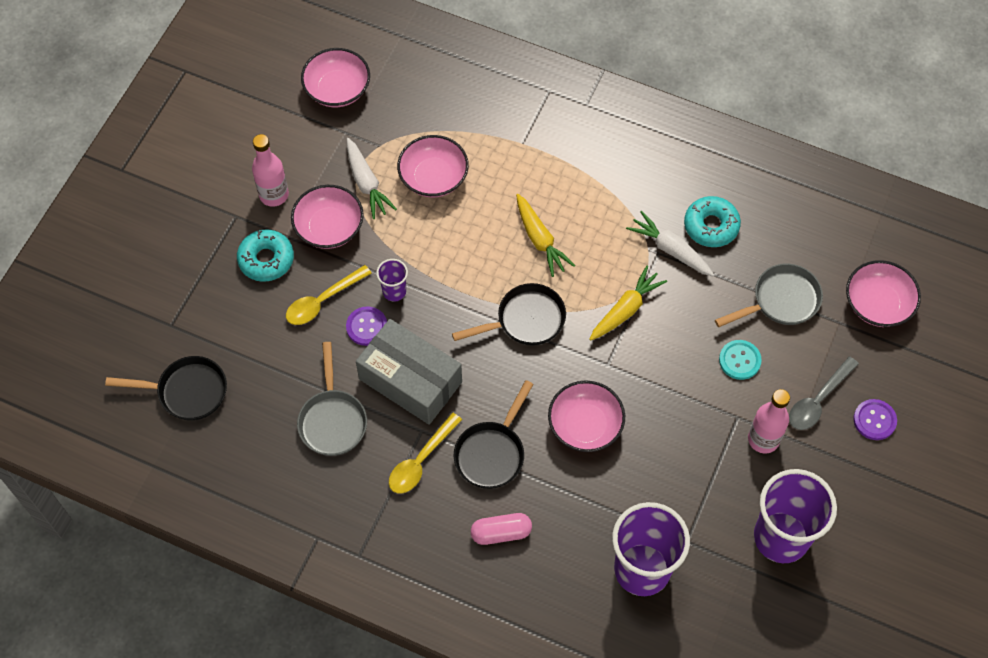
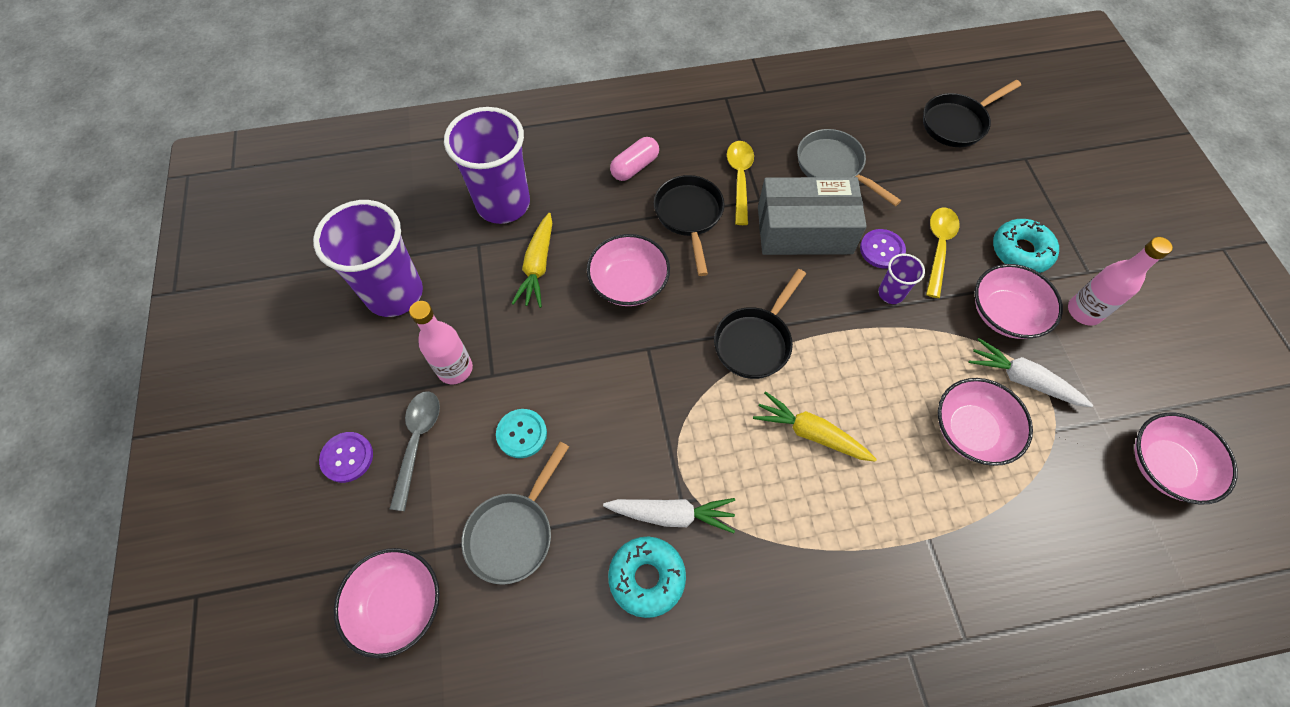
camera: 145 degrees right, 0 degrees up
yellow carrot [589,266,667,341] -> yellow carrot moved to [511,213,552,308]

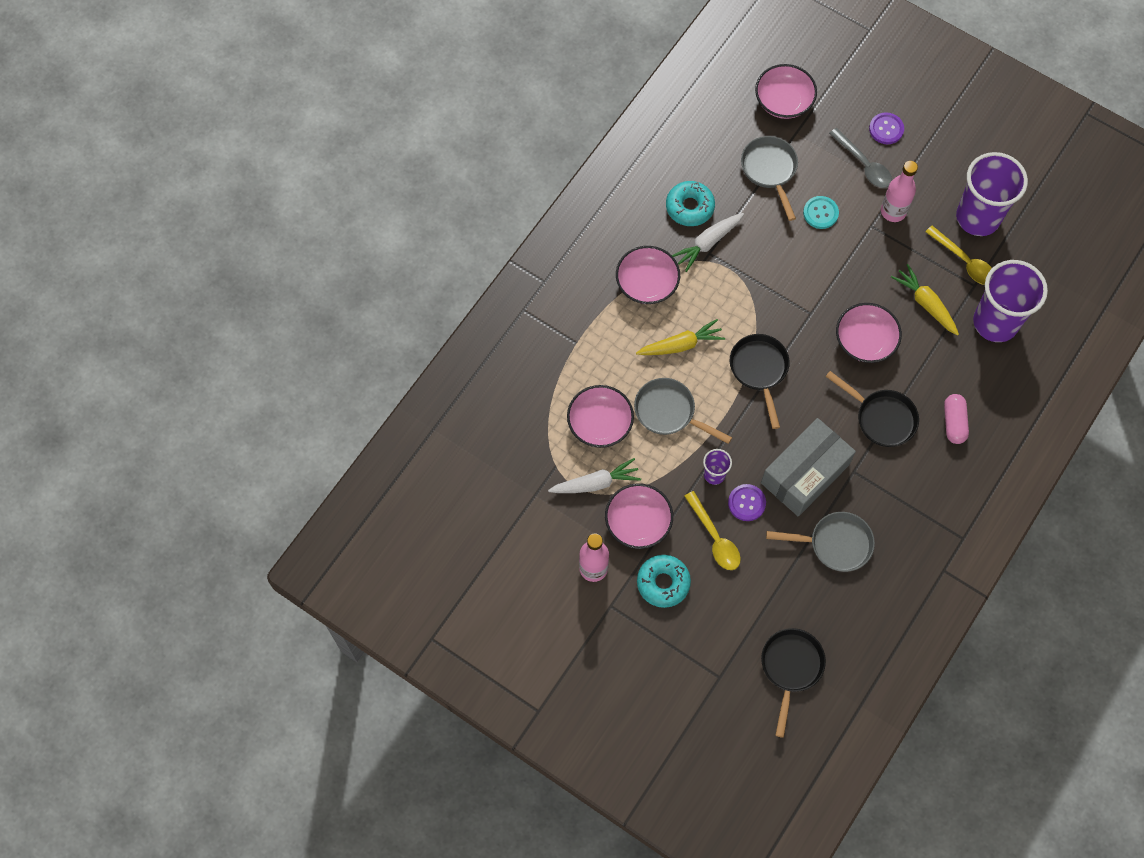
camera: 135 degrees right, 5 degrees up
yellow spoon [727,141,754,225] -> yellow spoon moved to [925,226,992,285]
pink bowl [1134,413,1238,504] -> pink bowl moved to [616,246,680,304]
none -> grey pan [634,378,732,444]

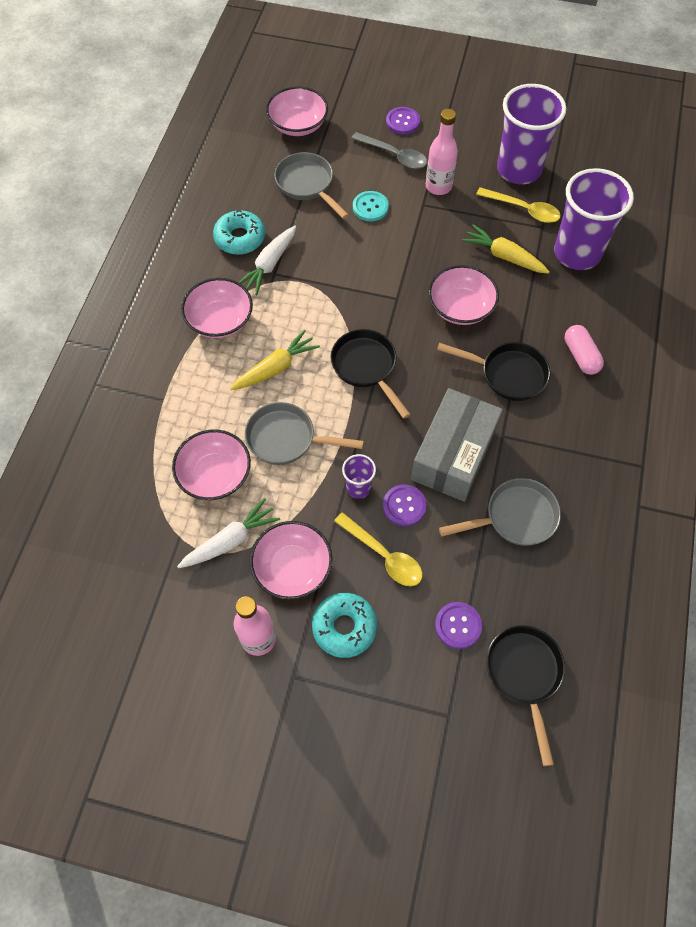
camera: 20 degrees left, 5 degrees down
none -> purple button [435,602,482,649]

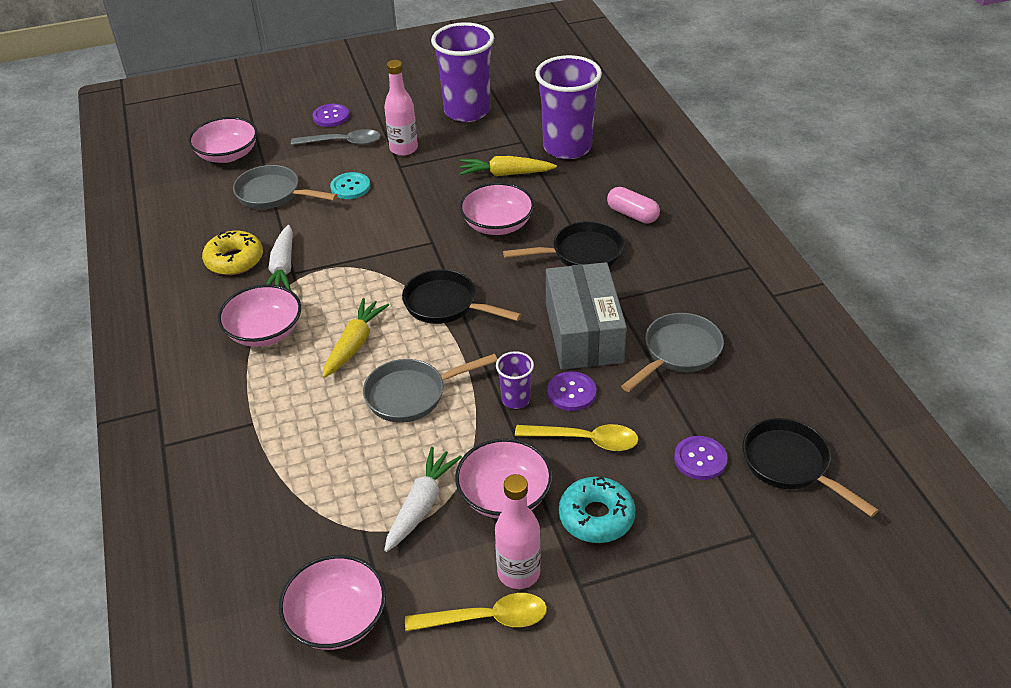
camera: 30 degrees left, 20 degrees down
pink bowl [172,429,251,500] -> pink bowl moved to [279,555,386,650]
turquoise donut [213,209,265,255] -> yellow donut [202,231,263,275]
yellow spoon [476,187,561,223] -> yellow spoon moved to [405,593,547,631]

